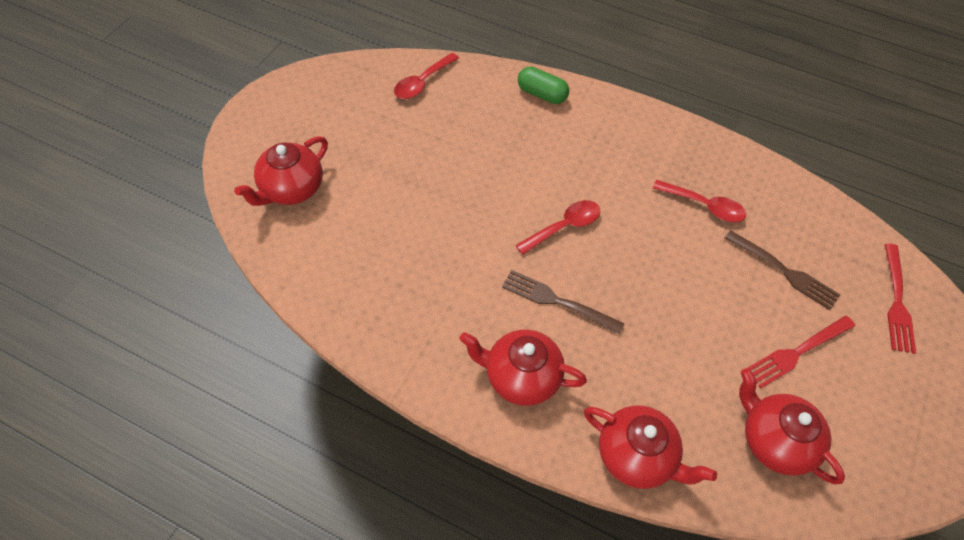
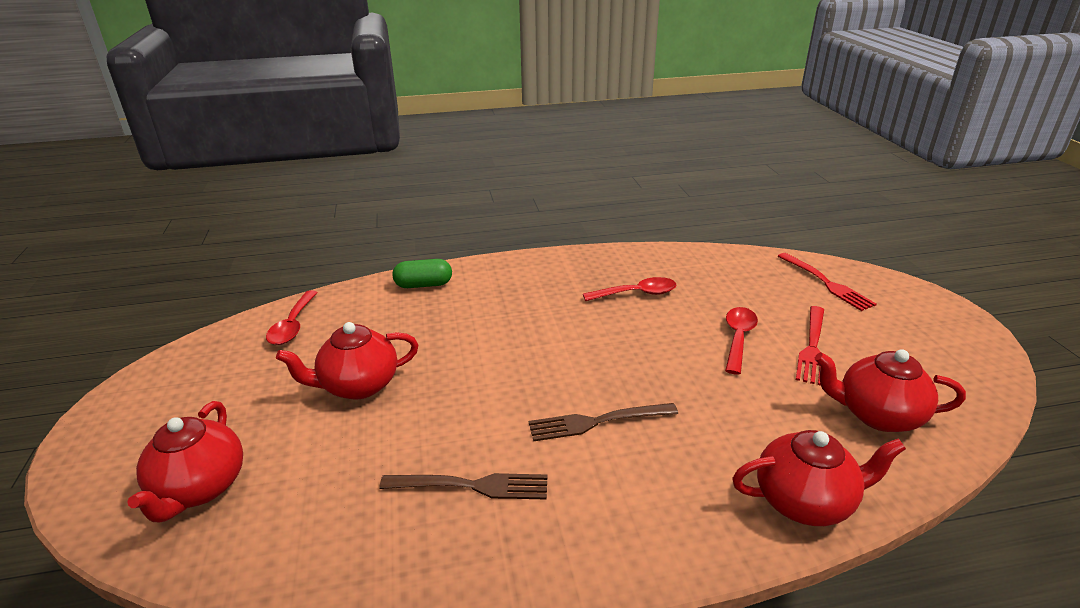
camera: 35 degrees left, 25 degrees down
red teapot [459,329,587,406] -> red teapot moved to [276,322,418,399]
red spoon [515,200,600,255] -> red spoon moved to [725,307,758,375]
brown fork [725,230,840,310] -> brown fork moved to [379,473,547,500]

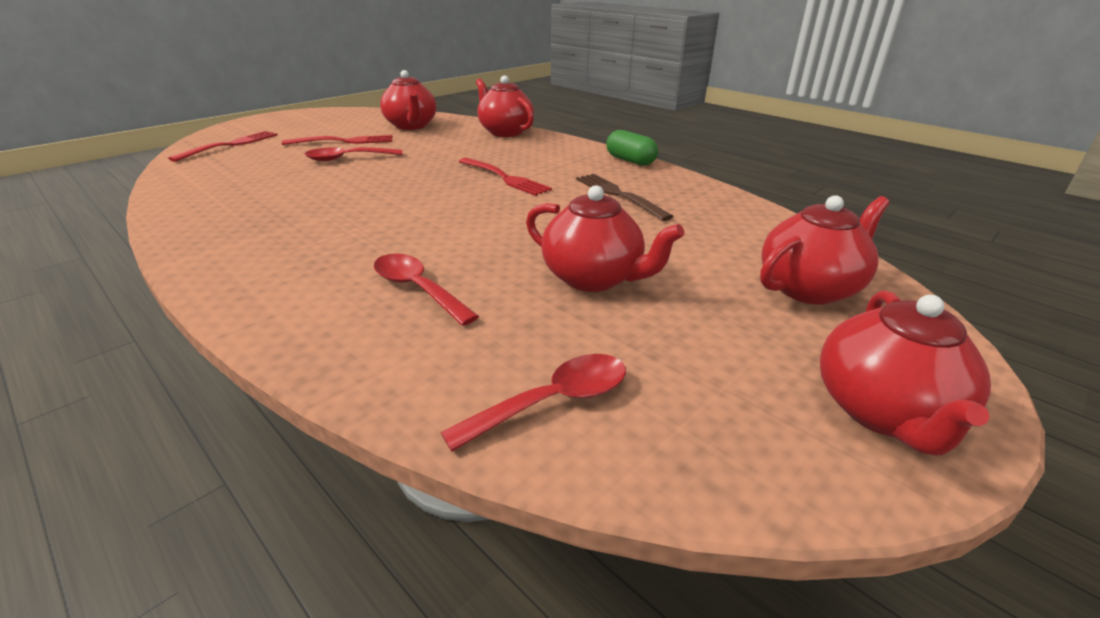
camera: 125 degrees left, 0 degrees up
green capsule [393,259,452,288] -> green capsule moved to [606,130,658,166]
brown fork [529,403,678,442] -> red fork [458,158,552,196]
red spoon [583,277,676,301] -> red spoon moved to [374,254,479,326]
none -> red teapot [820,290,991,456]

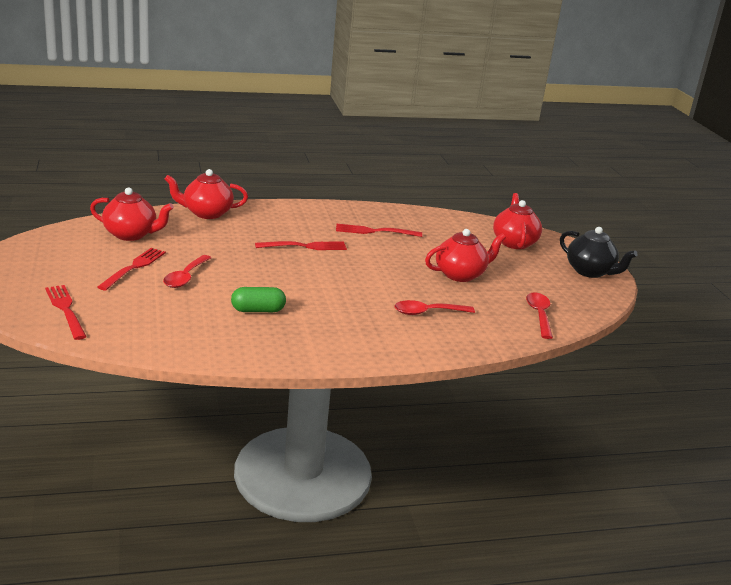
camera: 60 degrees left, 5 degrees down
brown fork [576,174,674,221] -> red fork [336,224,422,237]
green capsule [606,130,658,166] -> green capsule moved to [231,287,286,312]
red teapot [820,290,991,456] -> black teapot [560,227,638,278]

